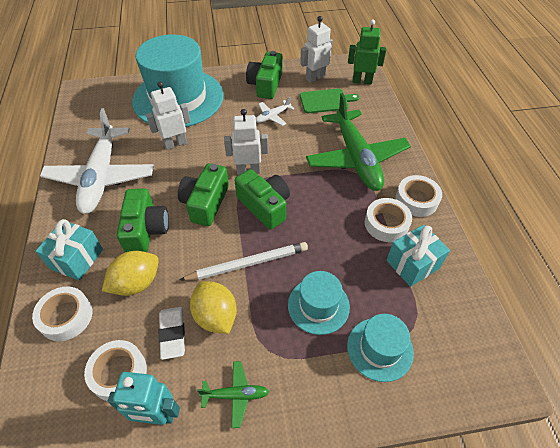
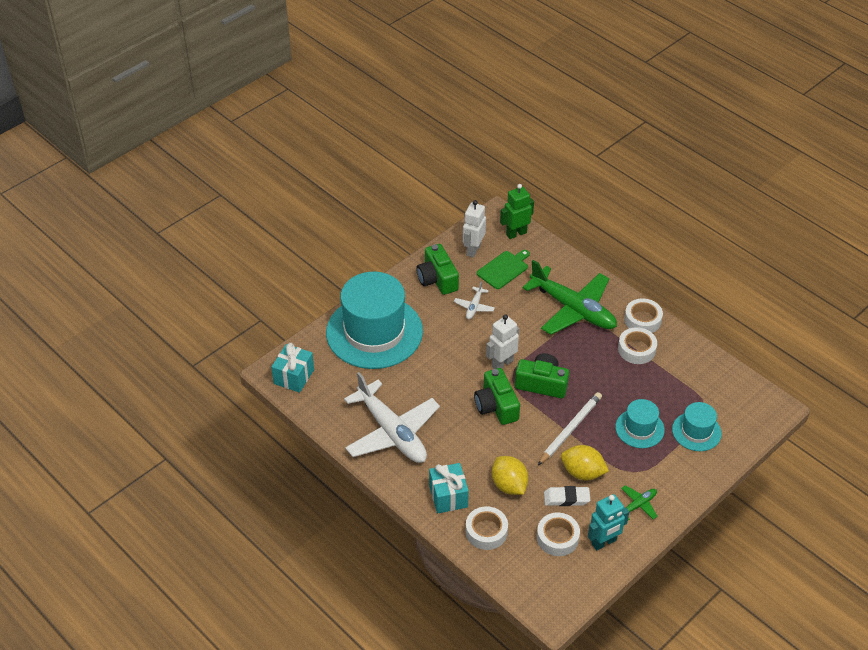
camera: 35 degrees left, 5 degrees down
yellow lemon [102,251,159,296] -> yellow lemon turned 45 degrees counterclockwise [492,456,529,495]
green camera [117,189,169,252] -> none
white robot [146,82,191,150] -> none
white eraser [159,307,185,360] -> white eraser turned 45 degrees counterclockwise [544,486,590,506]
turquoise gift [386,225,450,287] -> turquoise gift moved to [271,343,314,393]

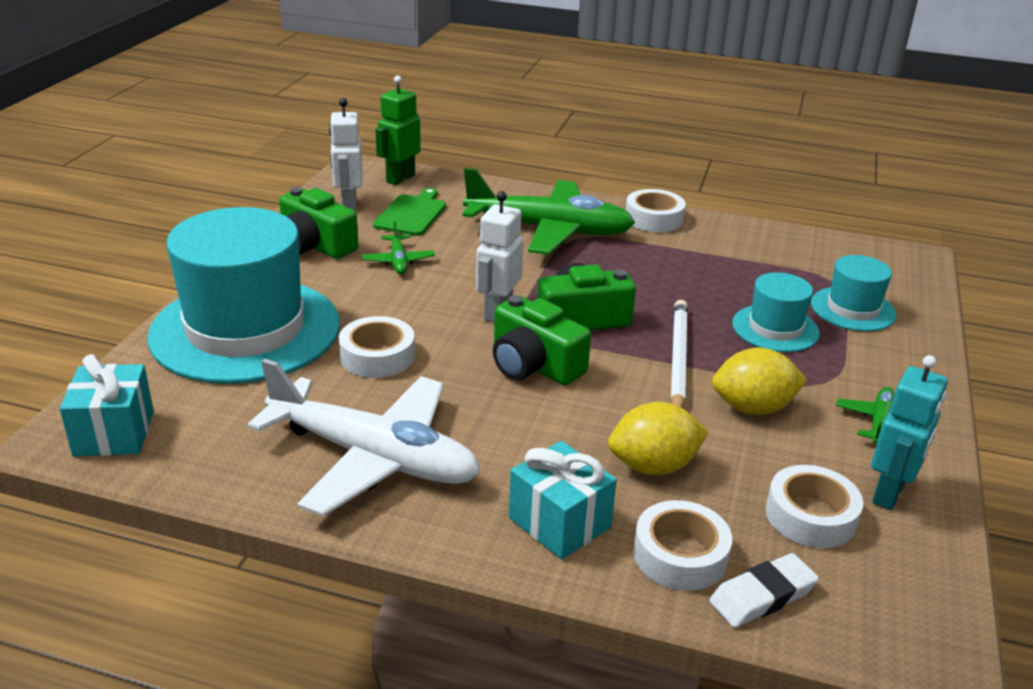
camera: 30 degrees left, 15 degrees down
white plane [454,281,495,319] -> green plane [362,221,435,274]
yellow lemon [492,456,529,495] -> yellow lemon turned 45 degrees counterclockwise [608,402,709,475]
white eraser [544,486,590,506] -> white eraser moved to [709,553,819,628]
white tape [618,327,657,364] -> white tape moved to [339,316,415,378]

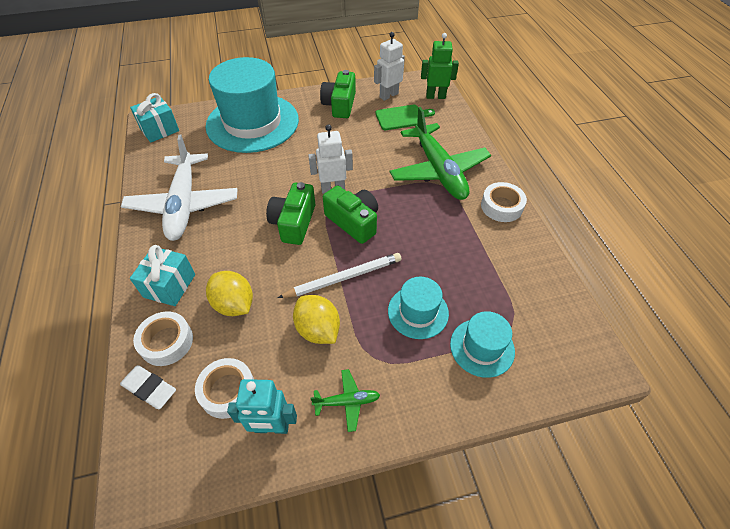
camera: 60 degrees right, 20 degrees up
white tape [339,316,415,378] -> none
green plane [362,221,435,274] -> none

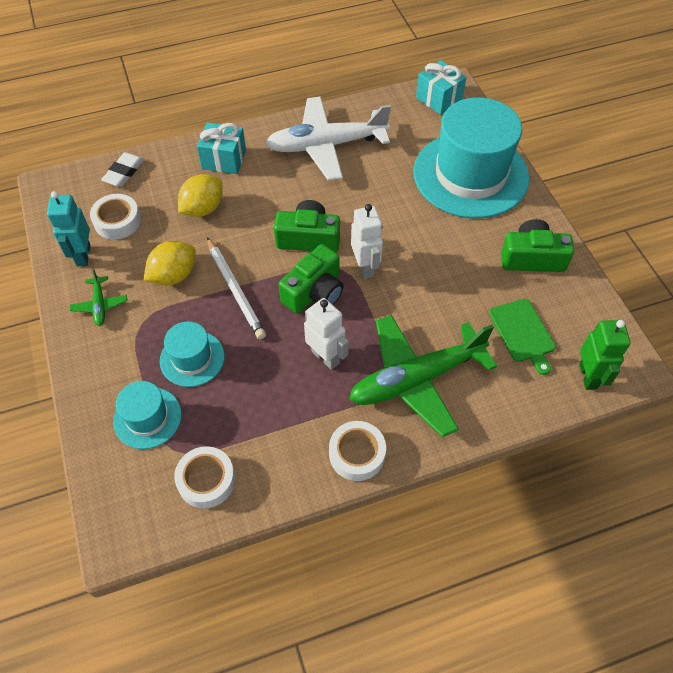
camera: 85 degrees right, 5 degrees up
white tape [133,311,193,366] -> white tape moved to [174,446,235,509]
white robot [374,32,405,101] -> white robot moved to [304,298,349,370]

